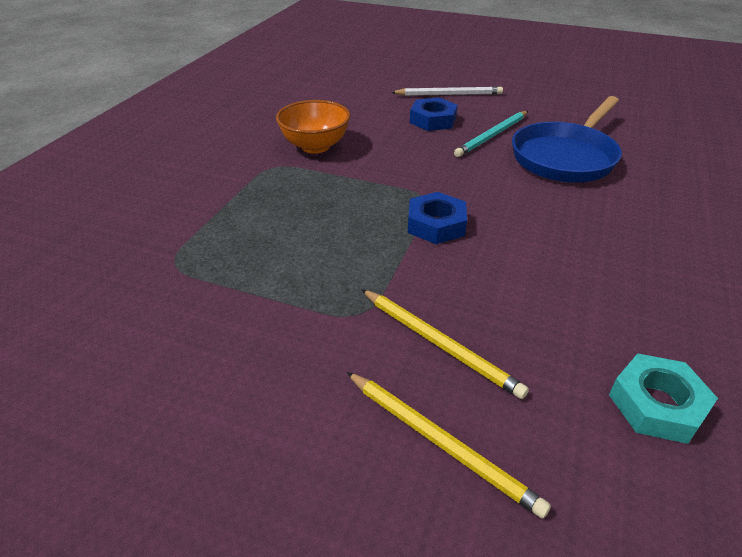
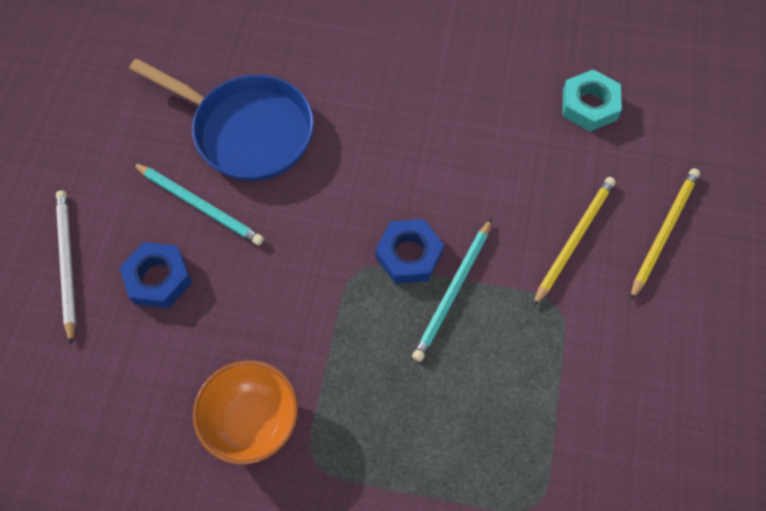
camera: 100 degrees left, 25 degrees up
none -> turquoise pencil [412,218,492,362]

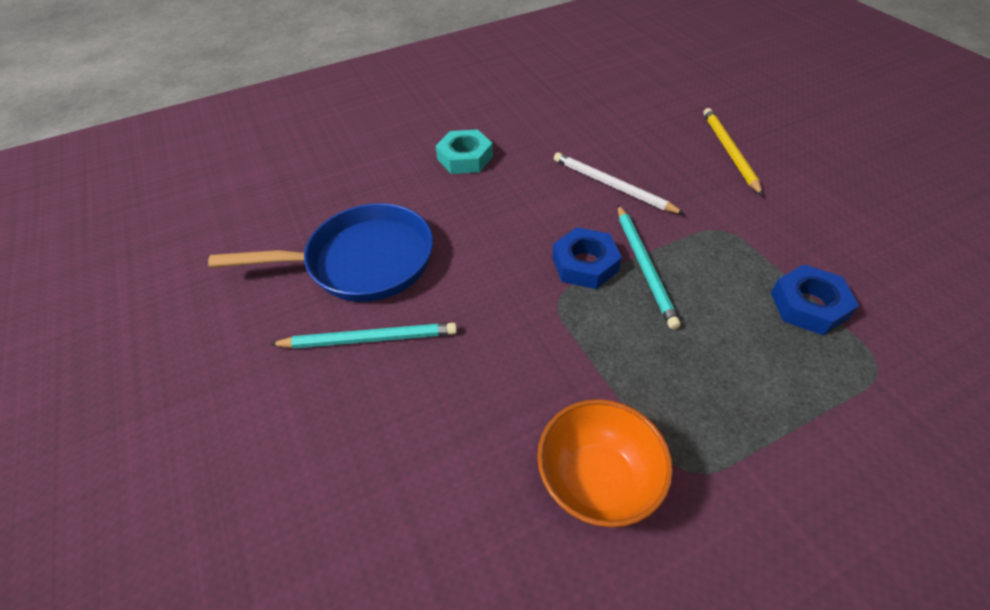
camera: 35 degrees left, 15 degrees down
white pencil [56,191,76,345] -> white pencil moved to [554,152,684,214]
blue nut [119,242,192,308] -> blue nut moved to [771,265,859,335]
yellow pencil [533,177,616,307] -> none
turquoise nut [563,69,622,131] -> turquoise nut moved to [436,129,493,174]

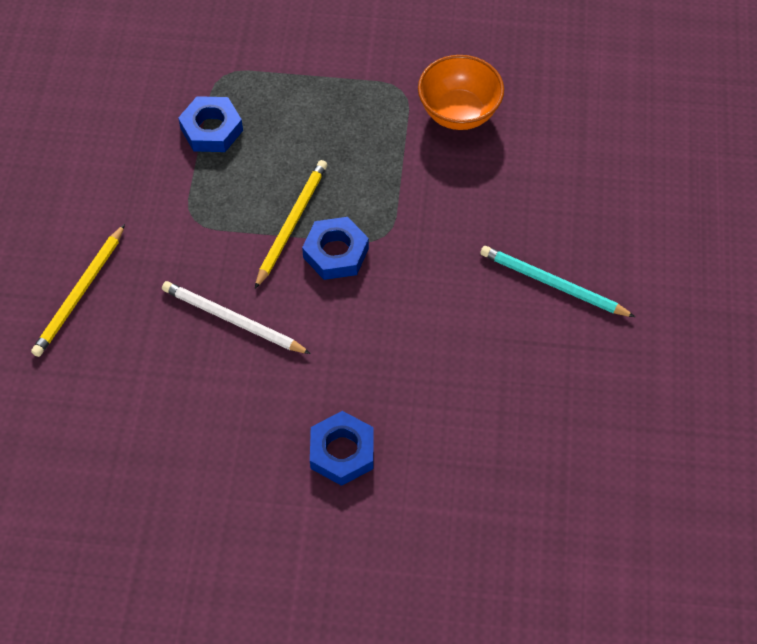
camera: 150 degrees left, 10 degrees up
blue pan [208,203,433,302] -> none
turquoise nut [436,129,493,174] -> blue nut [310,411,374,486]
white pencil [554,152,684,214] -> white pencil turned 135 degrees clockwise [162,281,311,354]
turquoise pencil [618,205,681,330] -> yellow pencil [255,160,327,289]

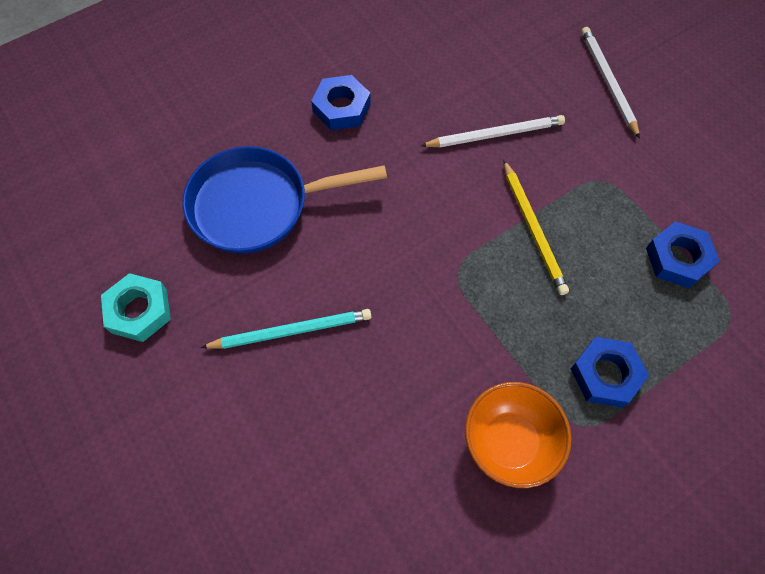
camera: 140 degrees right, 5 degrees up
yellow pencil [31,224,125,357] -> white pencil [581,27,640,139]
blue nut [302,217,369,280] -> blue nut moved to [571,337,649,408]
none -> turquoise nut [101,273,171,342]
none -> blue pan [182,146,387,254]

